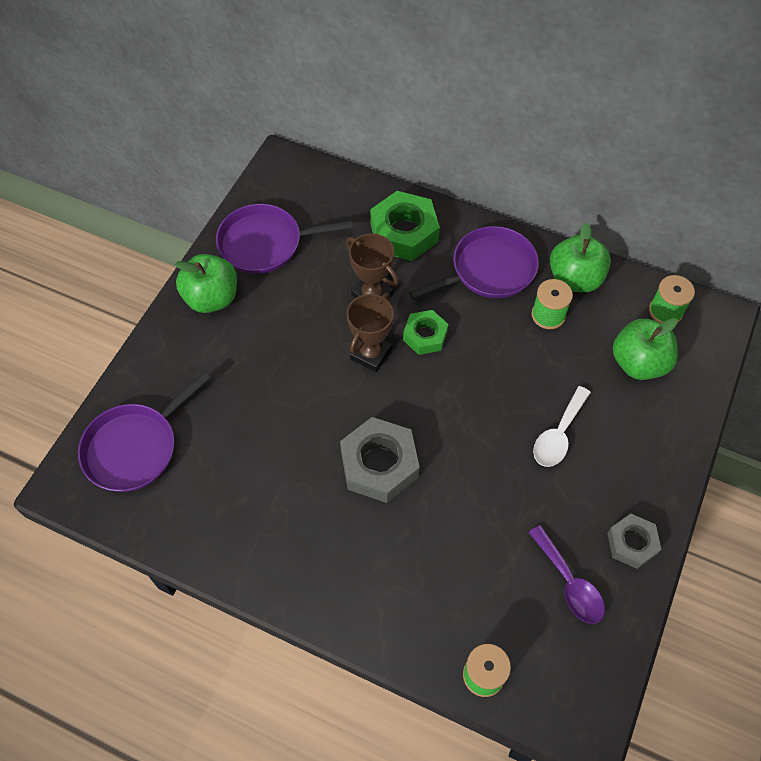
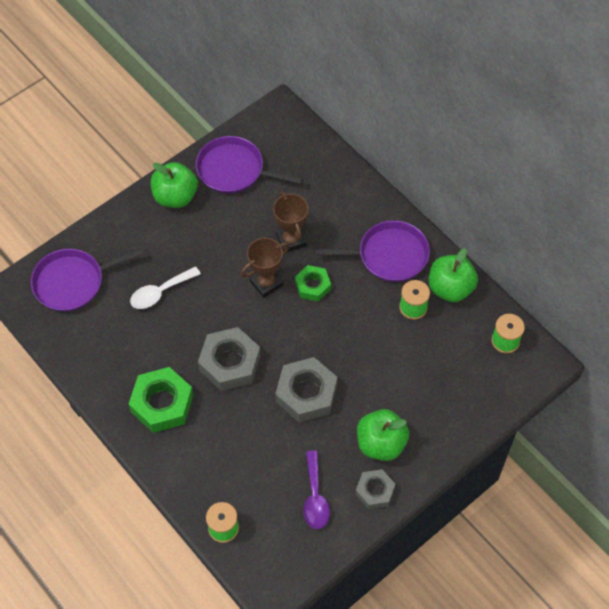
camera: 25 degrees right, 0 degrees up
green nut [370,191,440,261] -> green nut moved to [129,367,193,433]
white spoon [533,386,591,467] -> white spoon moved to [130,266,201,309]
green apple [613,318,678,380] -> green apple moved to [357,409,409,461]
none -> grey nut [275,357,337,423]

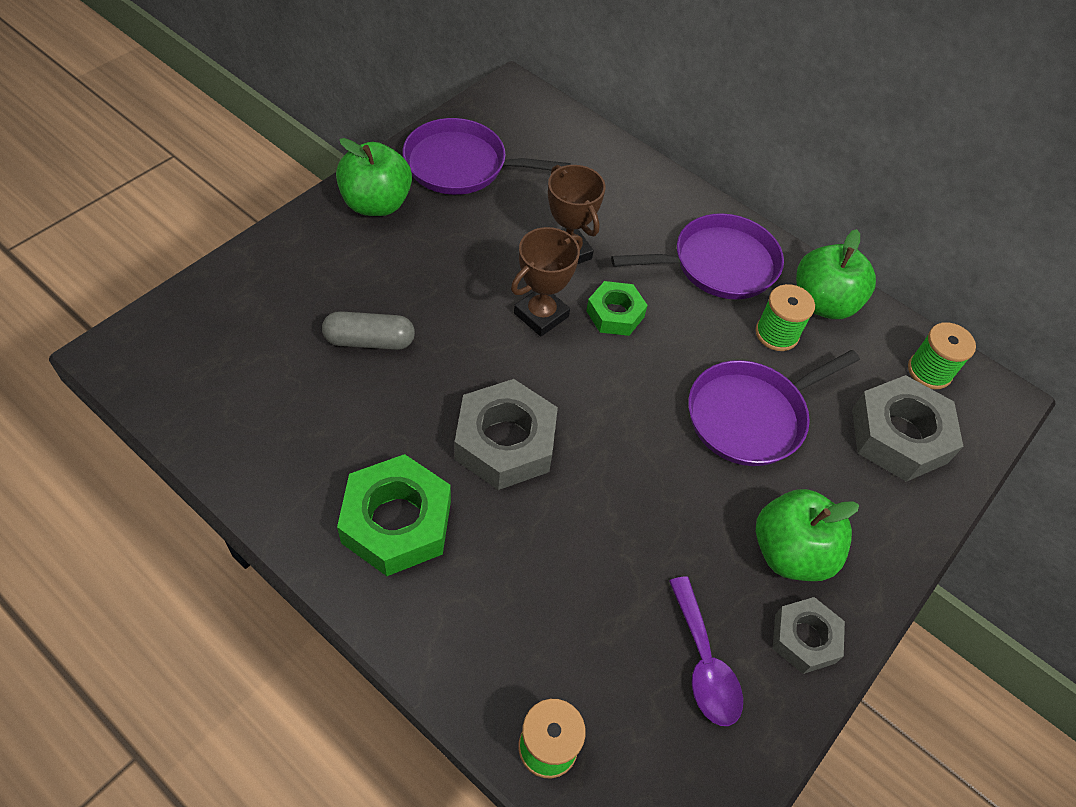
camera: 15 degrees left, 5 degrees down
purple pan [31,248,144,312] -> purple pan moved to [688,350,860,466]
white spoon [130,266,201,309] -> grey capsule [322,311,415,350]
grey nut [275,357,337,423] -> grey nut moved to [852,375,964,482]

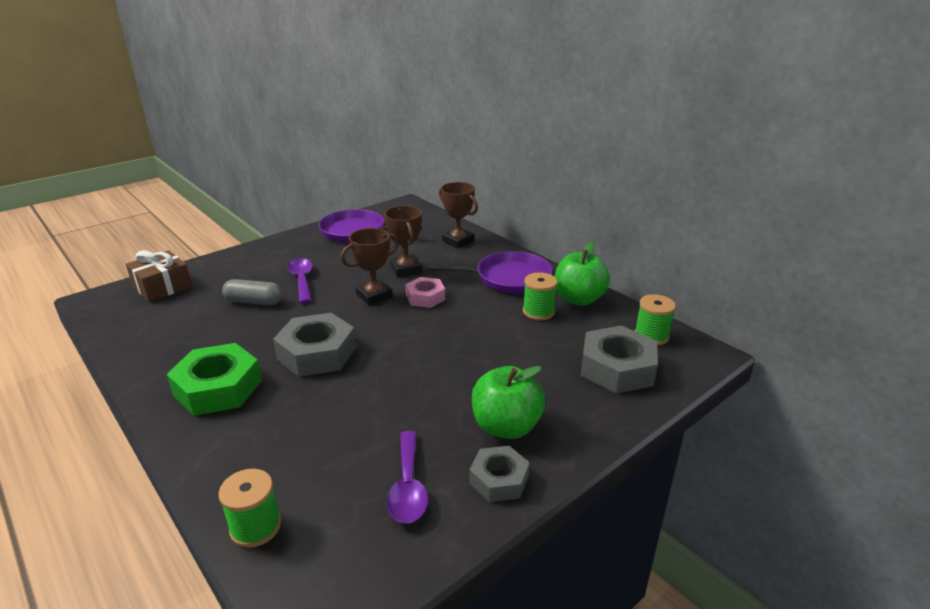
camera: 15 degrees right, 25 degrees down
green apple [336,138,412,216] -> none
green nut [586,281,648,336] -> pink nut [406,277,445,308]
purple pan [688,350,860,466] -> none
none -> brown gift [126,250,192,302]
none -> purple spoon [287,258,313,303]
none -> brown trophy [439,182,478,248]

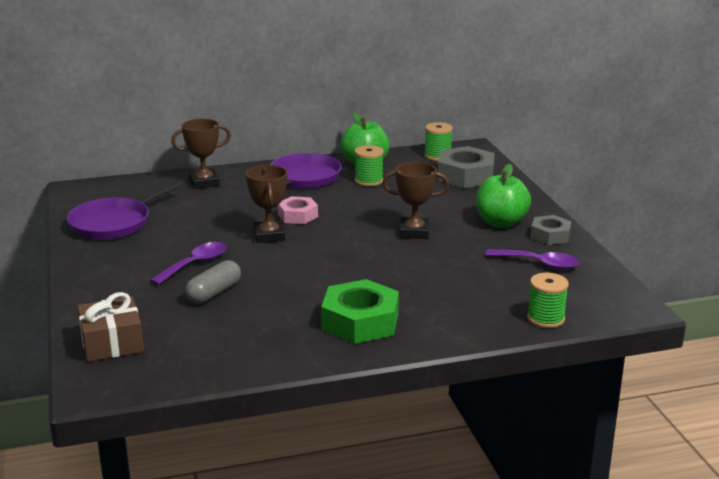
camera: 65 degrees left, 5 degrees down
grey nut [273,313,356,377] -> none
purple spoon [287,258,313,303] -> purple spoon turned 120 degrees clockwise [150,242,227,285]
brown trophy [384,206,422,277] -> brown trophy moved to [382,162,449,239]

